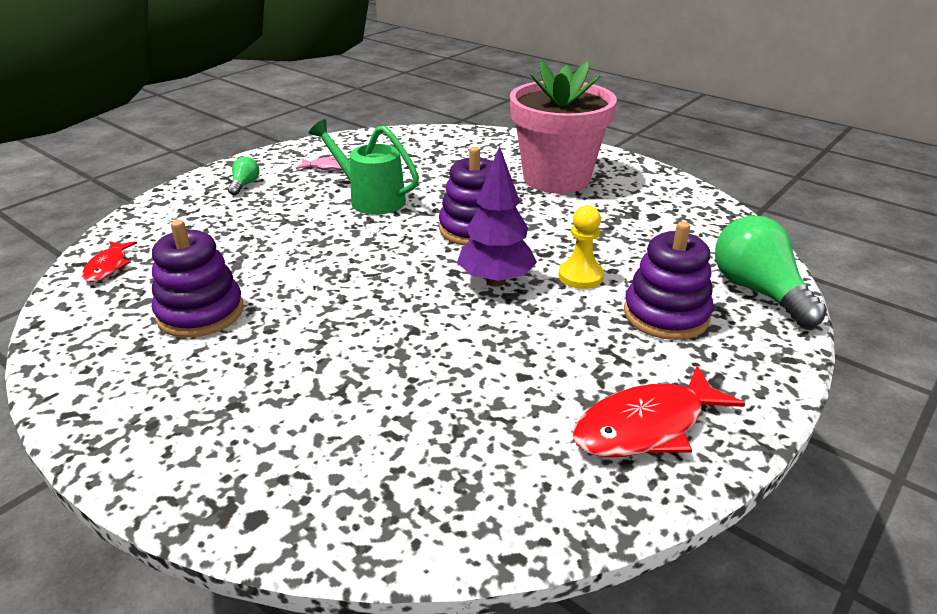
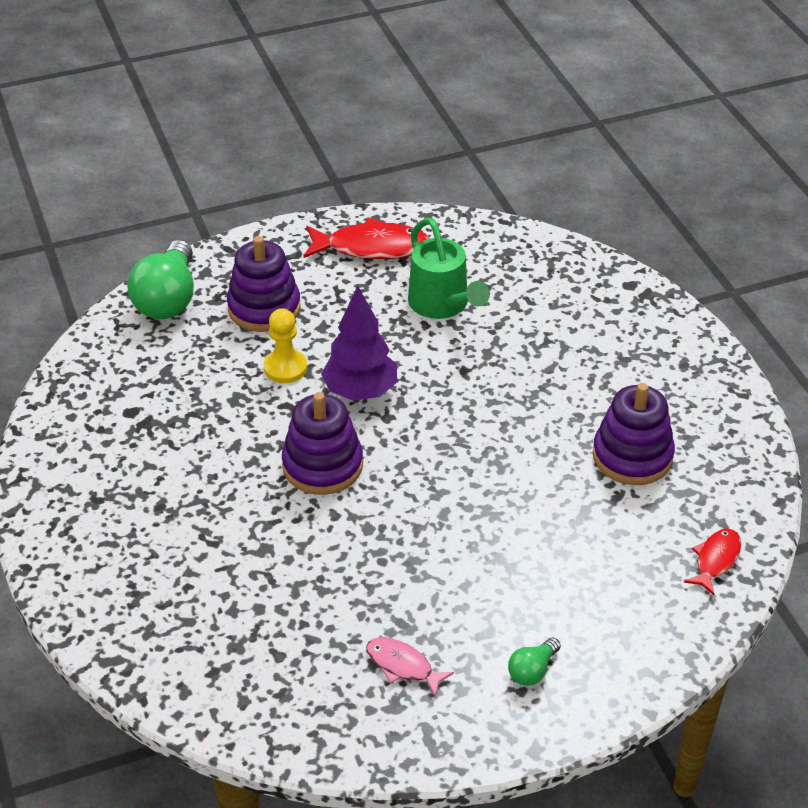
camera: 150 degrees left, 10 degrees up
green watering can [309,119,419,215] -> green watering can moved to [408,218,490,319]
pink flower pot [510,60,617,193] -> none

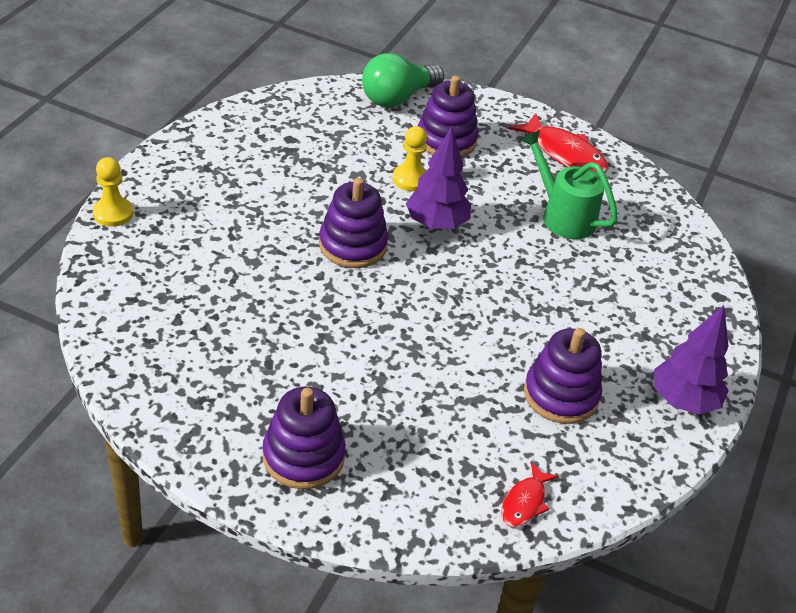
camera: 40 degrees right, 0 degrees up
pink fish [366,637,454,697] -> none
green watering can [408,218,490,319] -> green watering can turned 120 degrees clockwise [520,130,618,239]
green light bulb [508,638,561,686] -> purple stacking toy [263,387,346,489]
red fish [684,528,741,595] -> red fish turned 135 degrees clockwise [501,462,559,527]
none -> yellow pawn [93,157,133,227]
none -> purple tree [654,305,729,415]

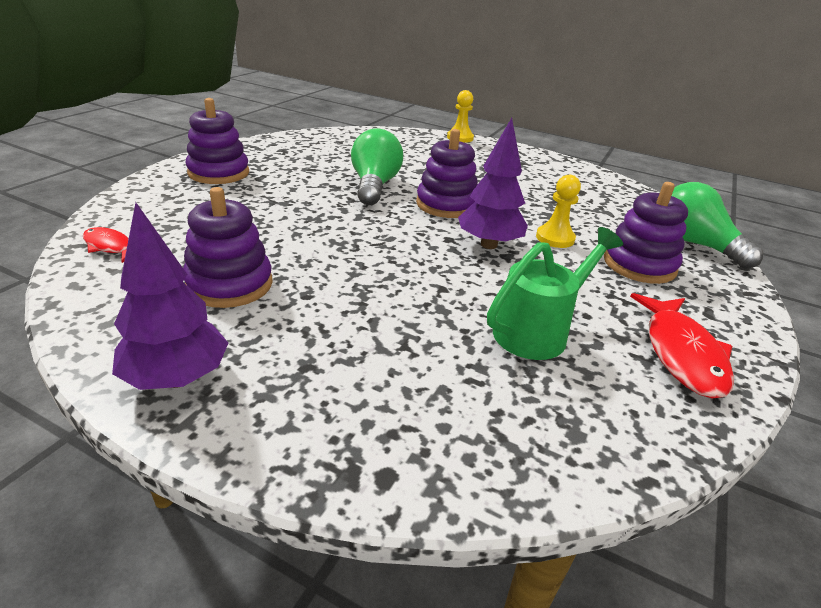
camera: 95 degrees right, 10 degrees down
red fish [509,113,608,173] -> red fish turned 45 degrees counterclockwise [630,293,734,399]
none -> green light bulb [351,129,403,205]

